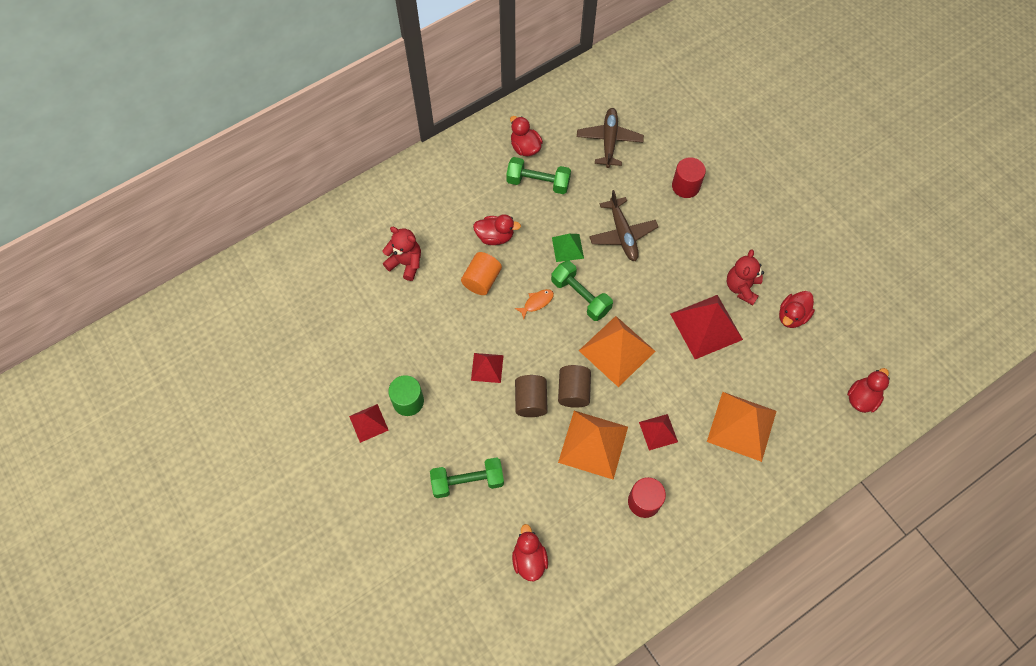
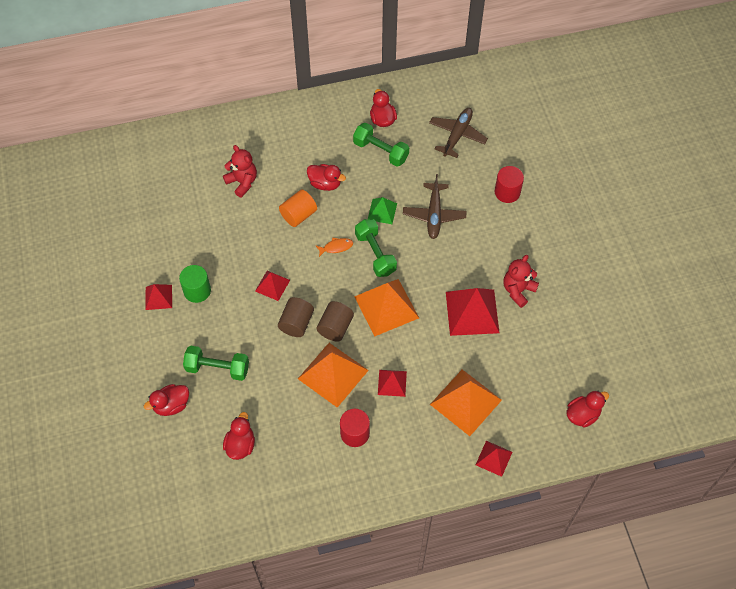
camera: 20 degrees right, 5 degrees down
red duck [779,291,815,328] -> red duck moved to [144,384,189,416]
none -> red pyramid [476,441,512,477]

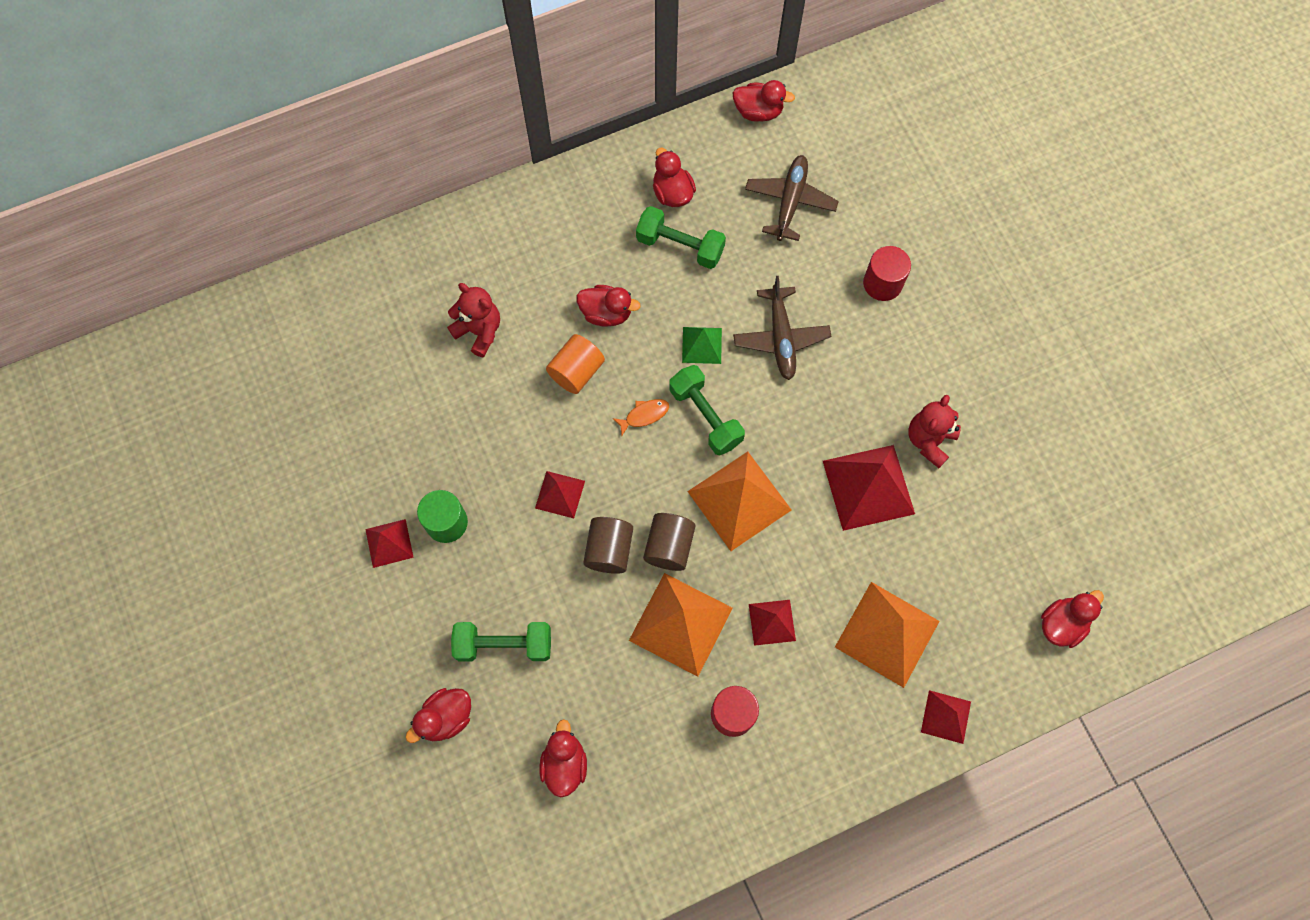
camera: 10 degrees left, 10 degrees up
none -> red duck [733,80,795,122]

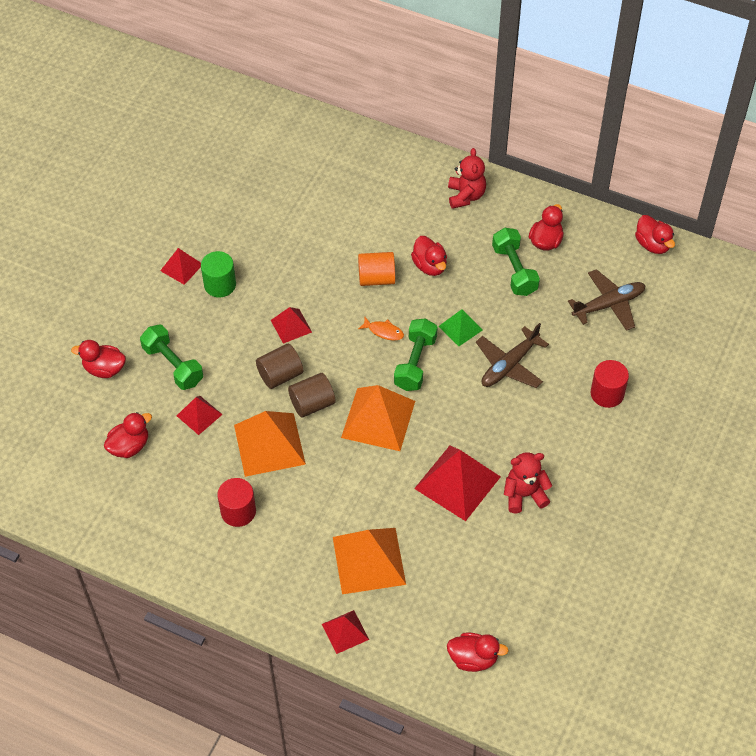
camera: 50 degrees right, 15 degrees down
red teddy bear [447,283,500,357] -> red teddy bear moved to [448,148,486,209]
red pyramid [749,600,796,646] -> red pyramid moved to [177,396,223,435]

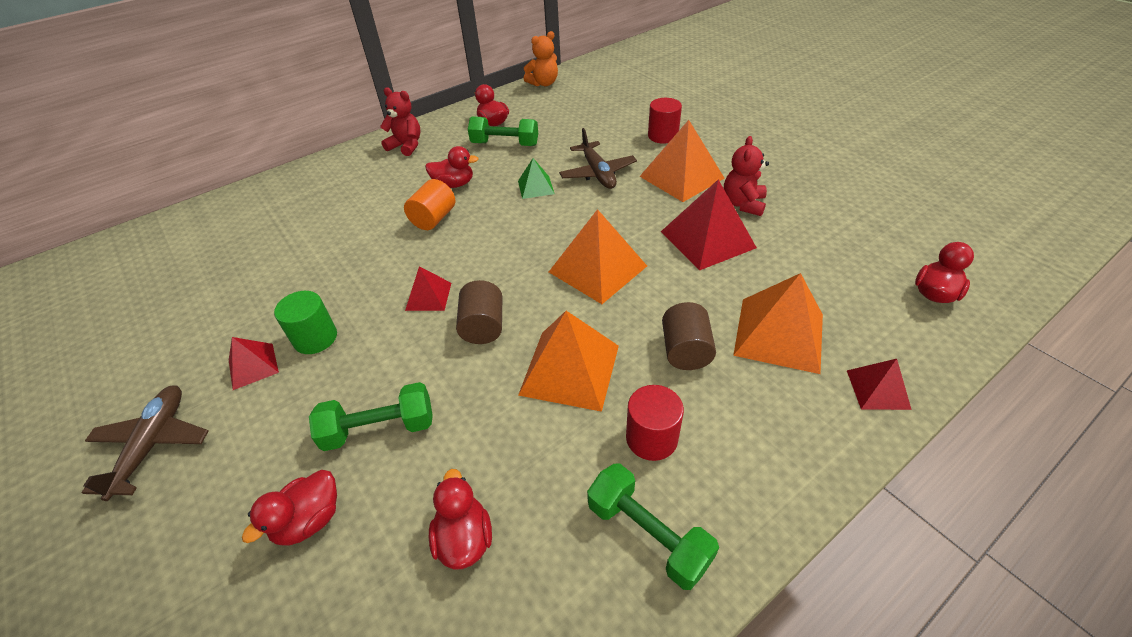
camera: 60 degrees left, 10 degrees down
red pyramid [177,396,223,435] -> none
brown cylinder [288,373,336,418] -> brown cylinder moved to [662,302,716,370]
orange fish [358,317,404,341] -> none
green dumbbell [394,318,437,391] -> green dumbbell moved to [587,463,719,590]
brown plane [568,269,646,331] -> brown plane moved to [82,385,208,501]
red duck [635,215,675,254] -> orange teddy bear [524,31,558,87]
none -> orange pyramid [639,120,725,202]

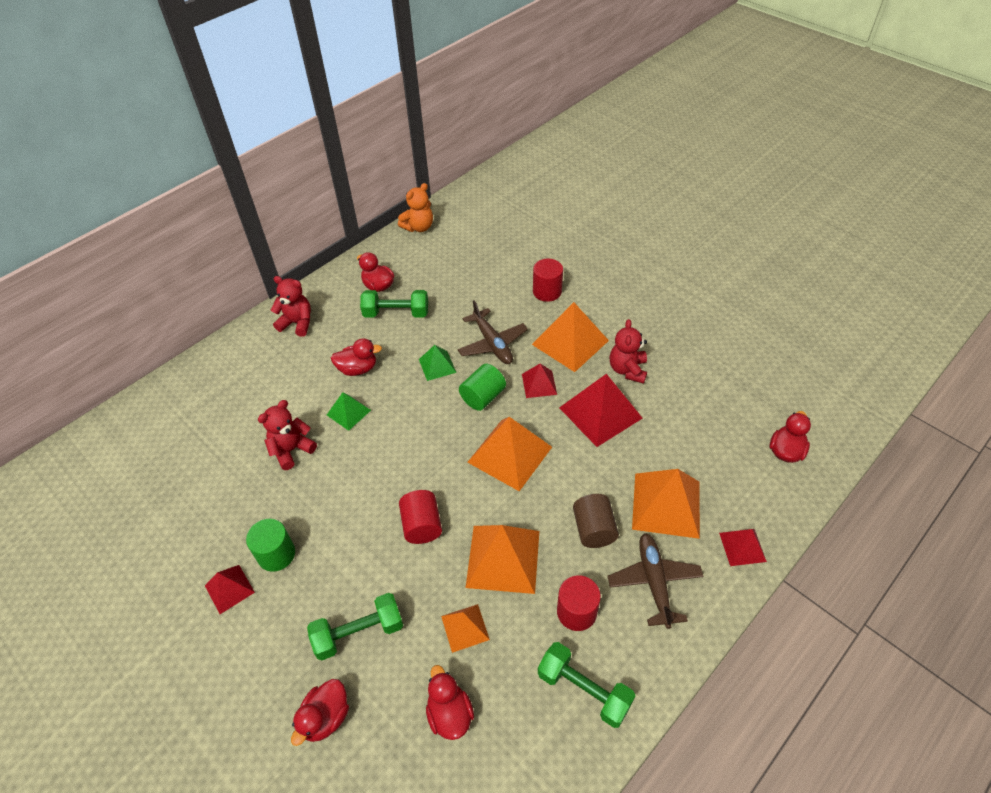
camera: 10 degrees left, 5 degrees up
brown plane [82,385,208,501] -> brown plane moved to [607,533,704,629]
orange cylinder [404,179,455,230] -> green pyramid [327,392,371,431]
red pyramid [405,266,451,311] -> red pyramid moved to [522,364,557,398]
brown cylinder [456,280,502,344] -> red cylinder [399,490,442,544]
none -> red teddy bear [258,400,317,470]
none -> orange pyramid [441,604,490,653]
none -> green cylinder [459,364,506,411]

